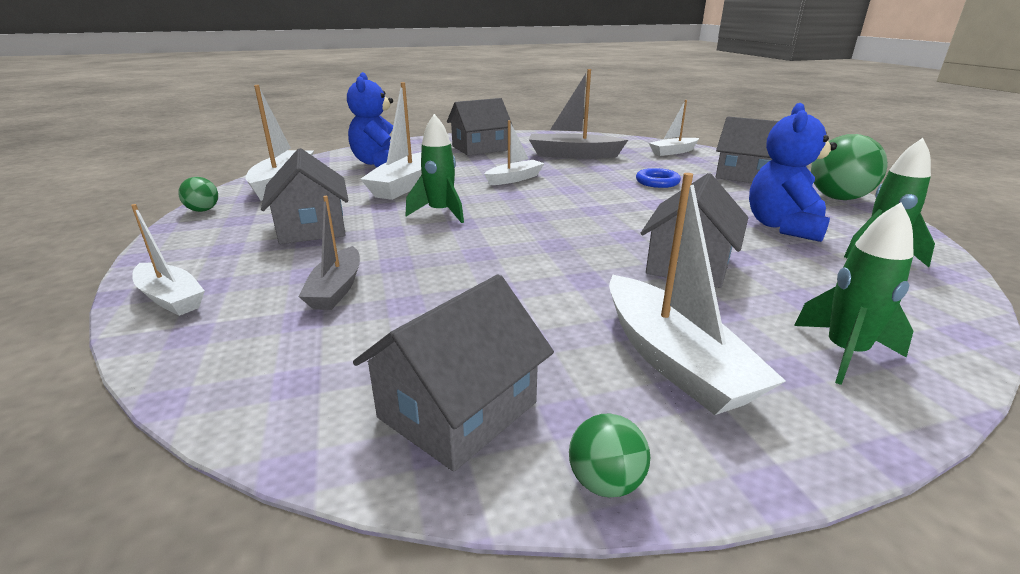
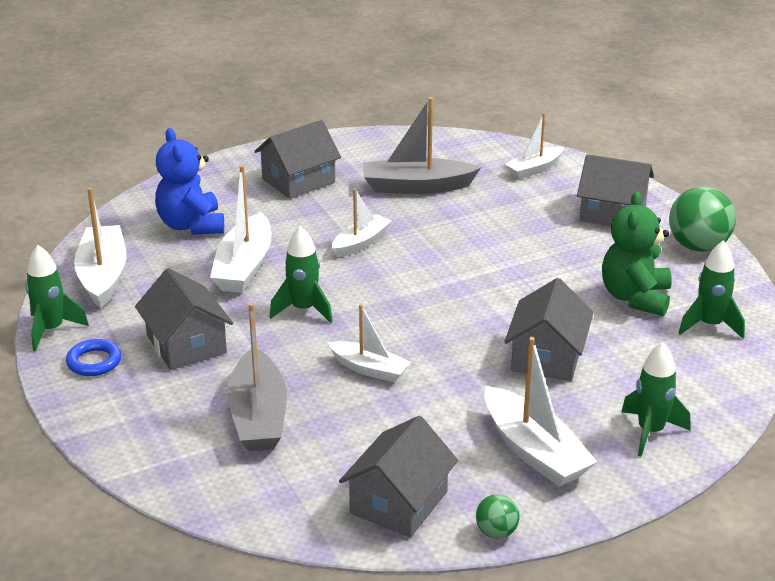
camera: 10 degrees left, 5 degrees up
white boat [131,204,205,316] -> white boat moved to [328,304,411,382]
green ball [178,177,218,212] -> green rocket [25,245,89,351]
grey boat [299,196,360,310] -> grey boat [227,303,287,451], size x1.59
blue ring [636,168,681,188] -> blue ring moved to [66,339,121,376]
blue teddy bear [749,103,837,242] -> green teddy bear [602,191,672,316]

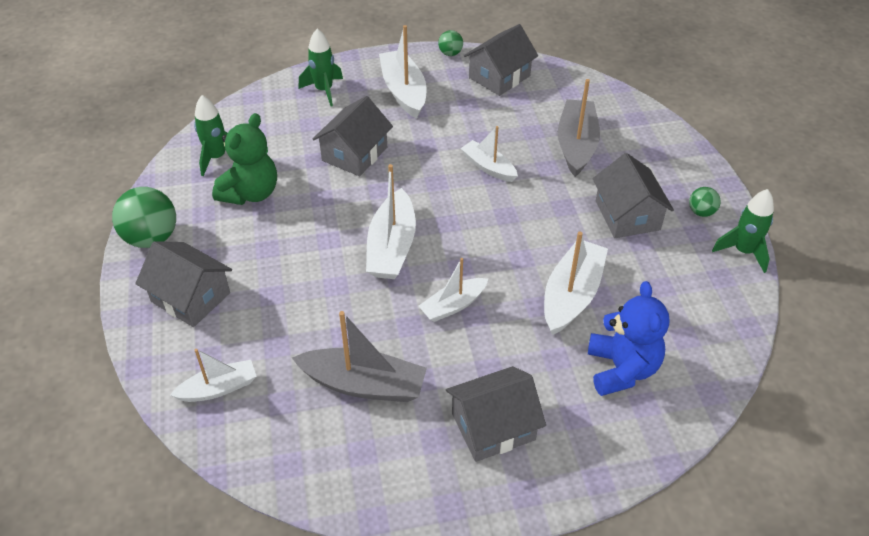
camera: 165 degrees left, 15 degrees up
blue ring [66,339,121,376] -> green ball [689,187,721,217]
white boat [74,187,126,308] -> white boat moved to [366,164,416,279]
green rocket [270,226,333,323] -> none

